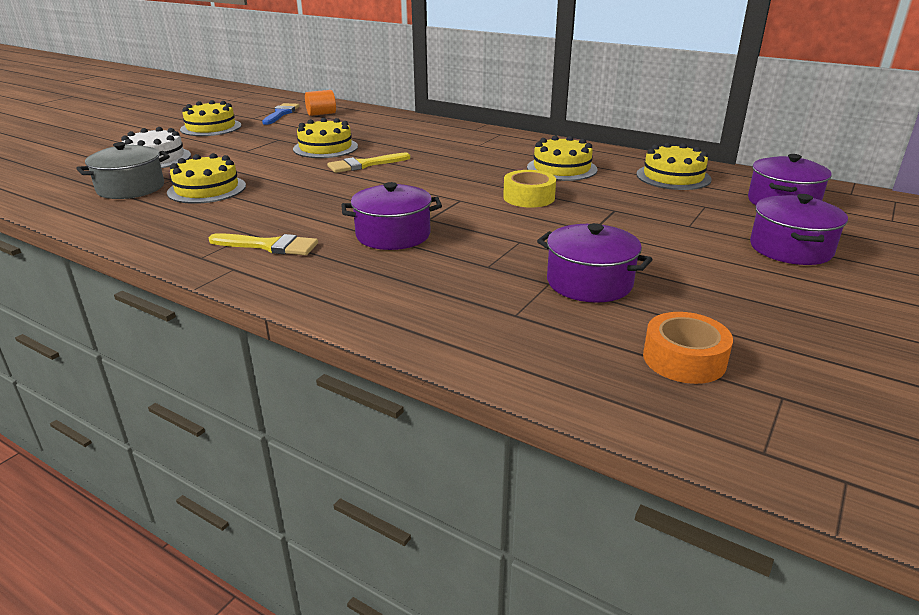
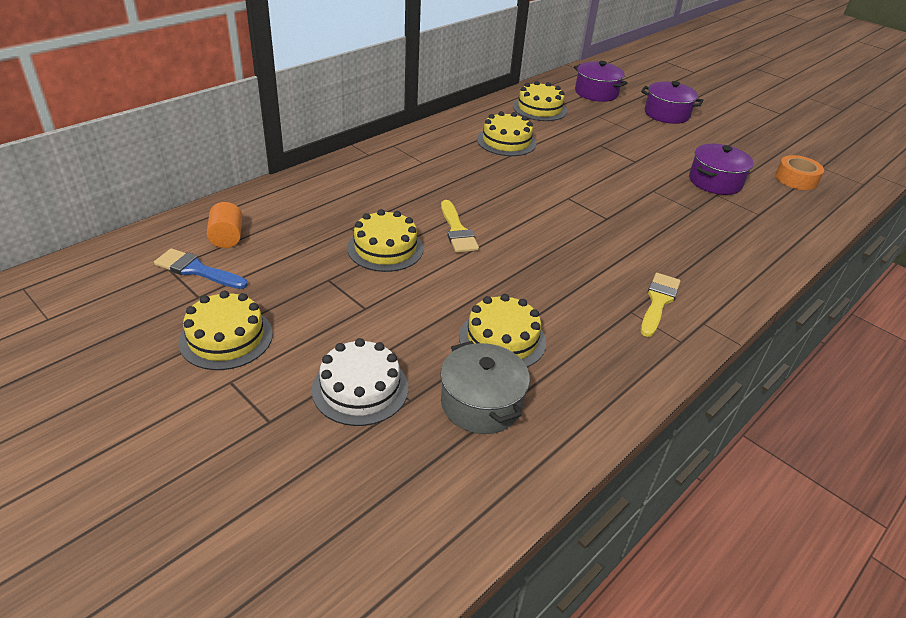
camera: 80 degrees left, 10 degrees up
purple pot [342,182,442,250] -> none
yellow tape [503,170,556,208] -> none

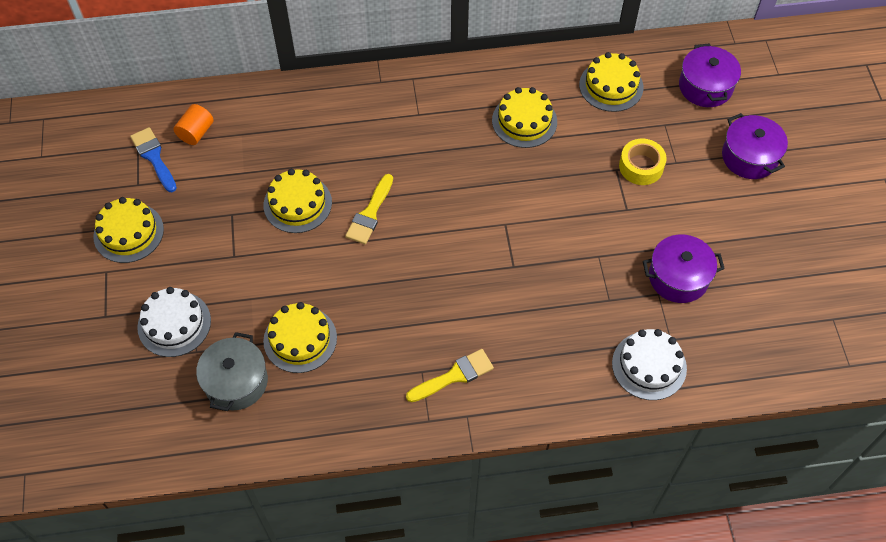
camera: 40 degrees right, 20 degrees up
orange tape [775,155,824,190] -> none
none -> white cake [612,329,687,400]
none -> yellow tape [619,139,667,185]

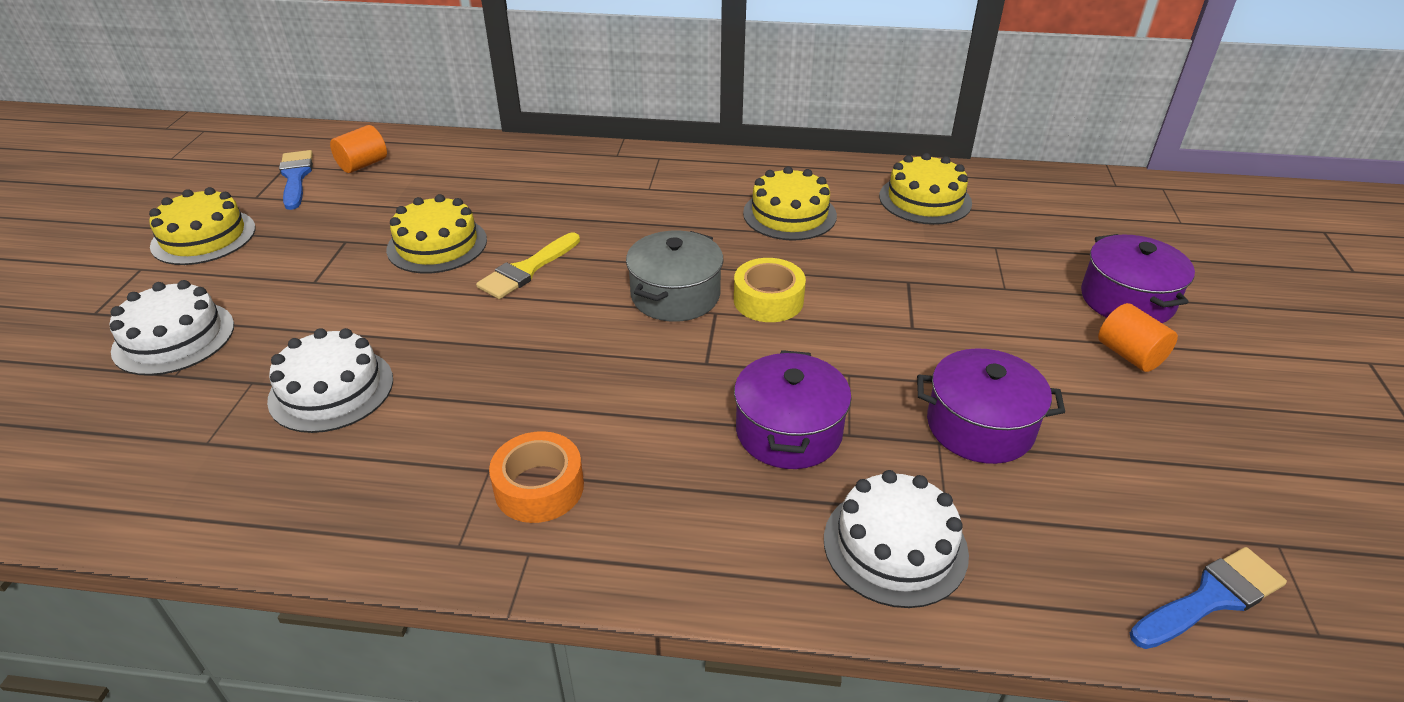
camera: 15 degrees right, 20 degrees down
grey pot [196,332,268,411] -> grey pot moved to [626,231,723,322]
yellow cake [263,302,337,373] -> white cake [267,328,393,433]
yellow brush [406,349,494,402] -> orange tape [489,431,584,523]
yellow tape [619,139,667,185] -> yellow tape moved to [734,258,806,322]
purple pot [679,43,741,107] -> purple pot moved to [734,350,852,469]
none -> orange cylinder [1098,303,1178,372]
none -> blue brush [1130,547,1287,649]

